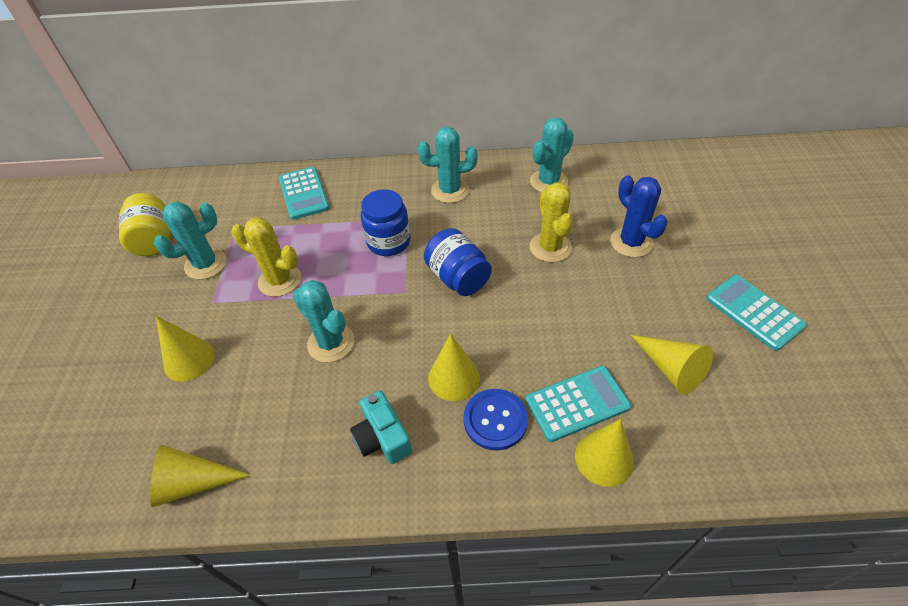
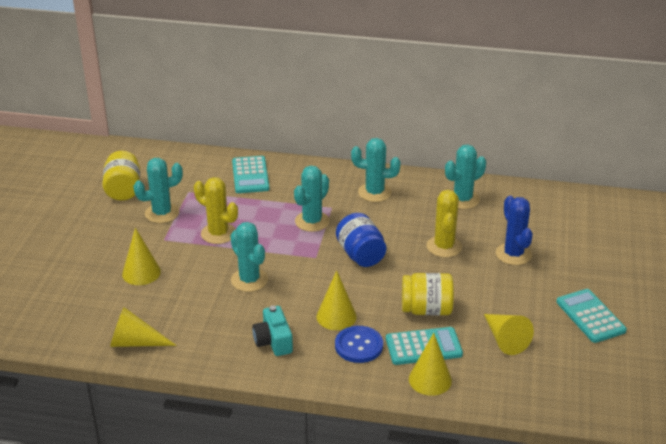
camera: 10 degrees right, 15 degrees down
blue jar [361,189,411,256] -> turquoise cactus [294,166,330,232]
none -> yellow jar [402,273,454,315]

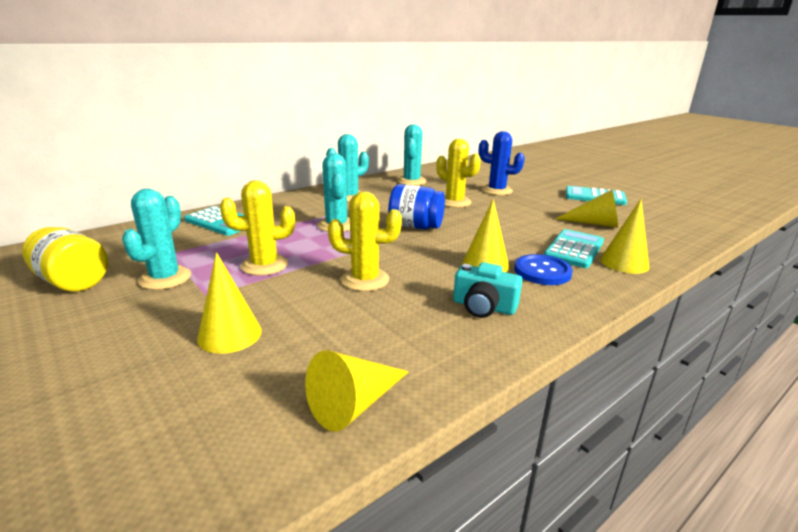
camera: 50 degrees left, 10 degrees down
turquoise cactus [230,222,268,292] -> yellow cactus [328,191,402,291]
yellow jar [402,273,454,315] -> none

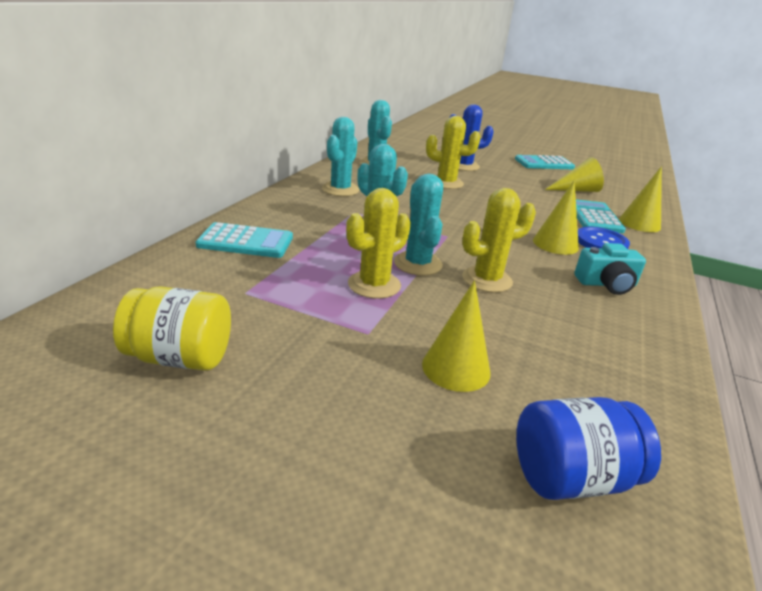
camera: 30 degrees left, 5 degrees up
turquoise cactus [122,189,191,290] -> turquoise cactus moved to [394,174,443,276]
yellow cone [305,350,409,432] -> none
blue jar [388,184,445,229] -> blue jar moved to [516,397,661,500]

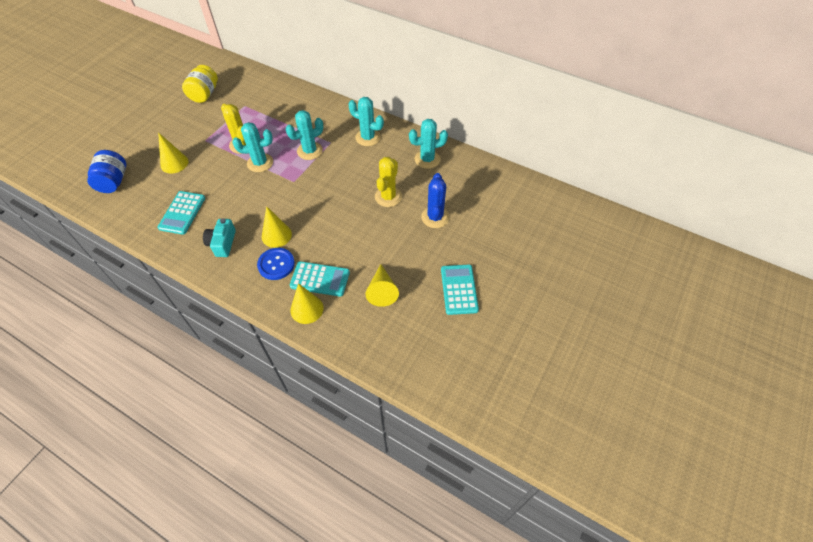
camera: 100 degrees right, 25 degrees up
turquoise calculator [196,222,293,258] -> turquoise calculator moved to [158,191,205,235]
yellow cactus [462,188,536,293] -> none

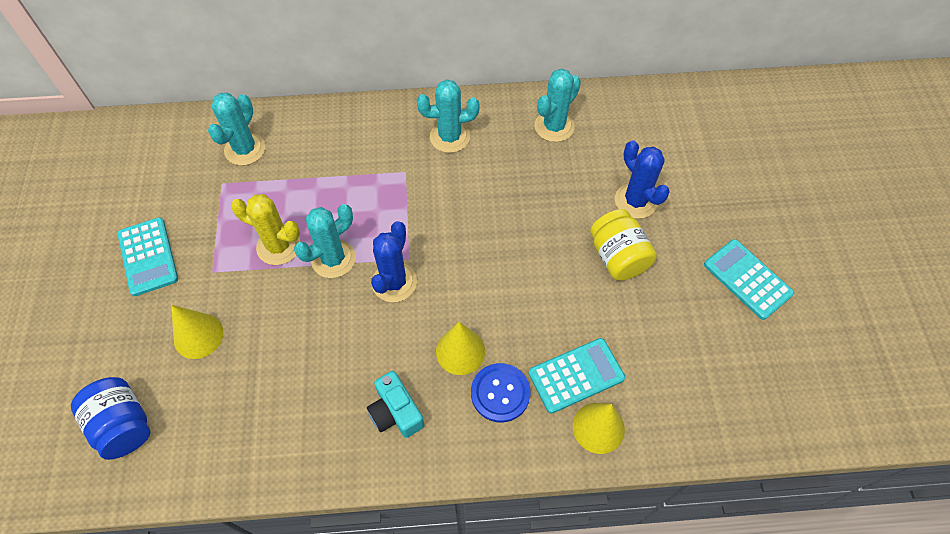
camera: 35 degrees left, 5 degrees up
turquoise calculator [158,191,205,235] -> turquoise calculator moved to [117,217,178,296]
yellow jar [182,65,218,103] -> yellow jar moved to [590,209,657,281]
turquoise cactus [286,110,323,160] -> turquoise cactus moved to [208,93,265,166]
yellow cone [365,264,399,307] -> none
yellow cactus [375,157,402,207] -> none
none -> blue cactus [371,221,417,302]

